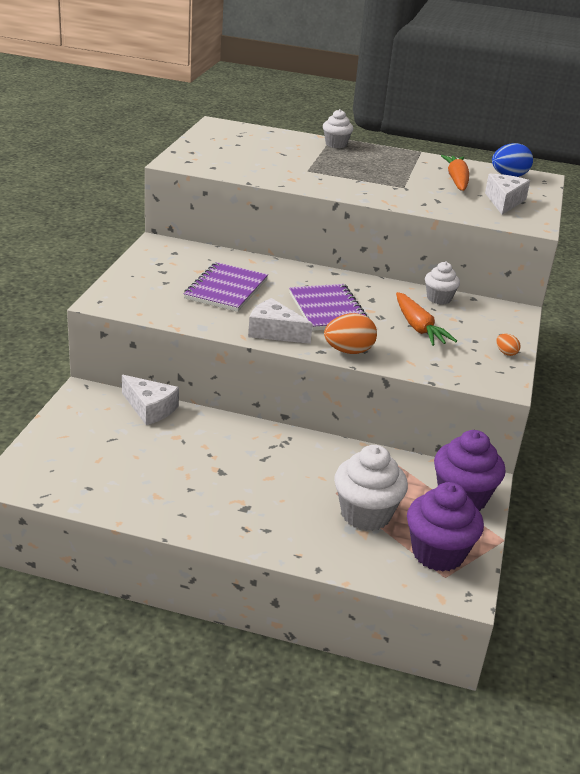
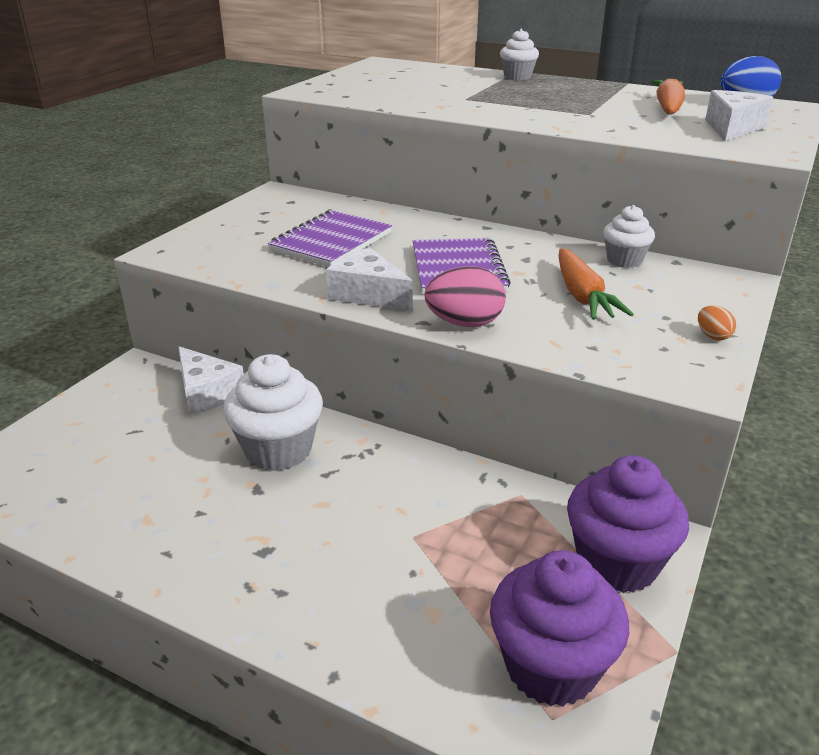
camera: 15 degrees right, 0 degrees up
orange egg [324,313,377,354] -> pink egg [424,266,506,327]
white cupcake [334,445,408,531] -> white cupcake moved to [223,354,323,471]

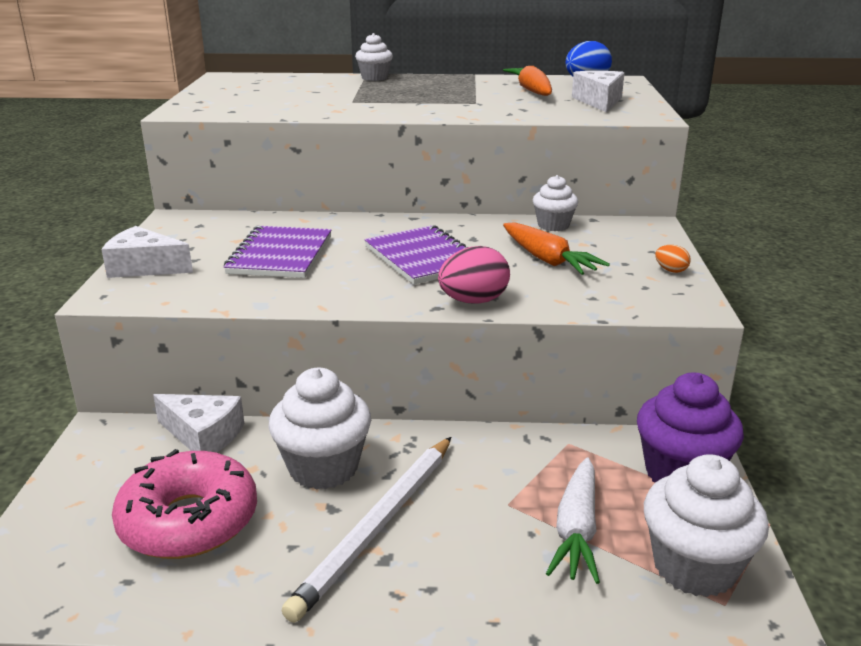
camera: 25 degrees left, 5 degrees down
white cheese [326,248,413,311] -> white cheese moved to [101,226,193,278]
purple cupcake [490,550,629,707] -> white cupcake [644,454,769,597]
none -> pink donut [112,449,257,559]
none -> white pencil [282,437,451,623]
none -> white carrot [546,457,600,584]

